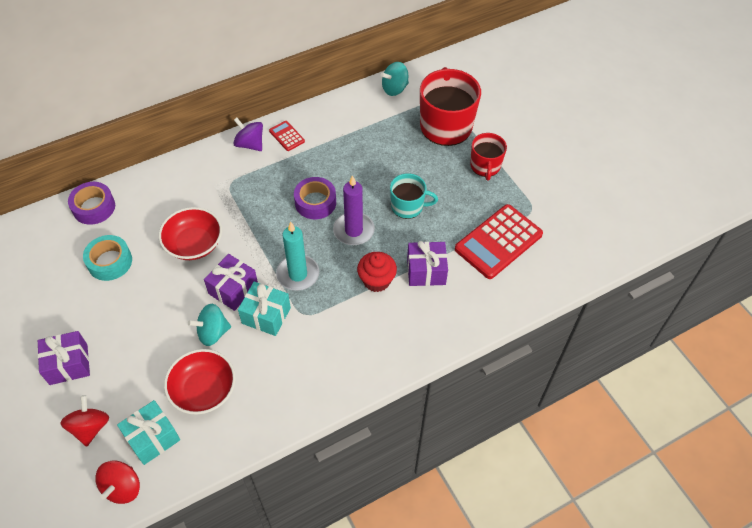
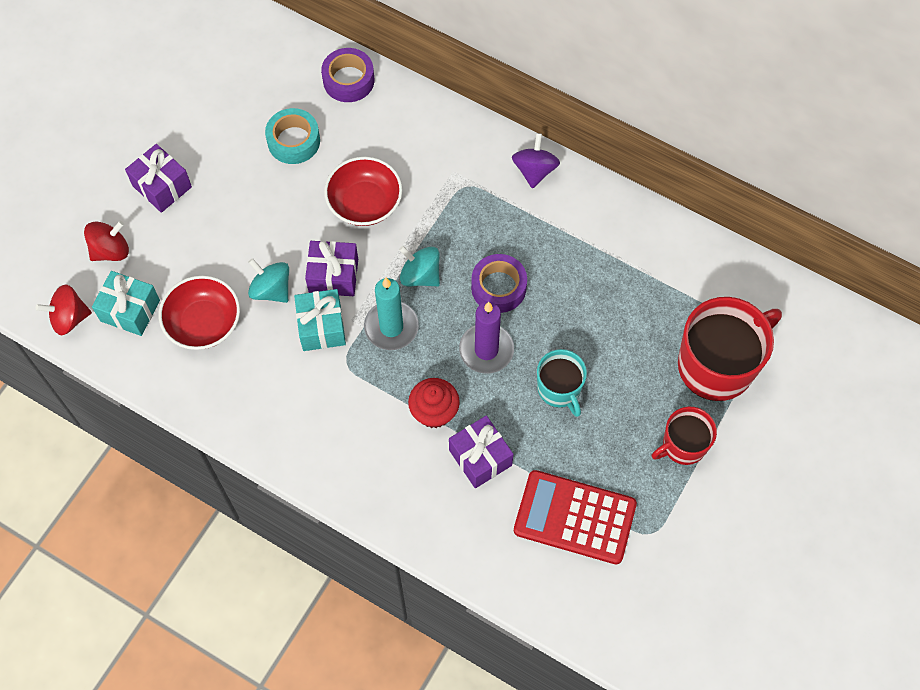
camera: 60 degrees right, 10 degrees up
red calculator [269,121,305,151] -> none
turquoise spinning top [381,62,409,96] -> turquoise spinning top moved to [399,246,440,286]

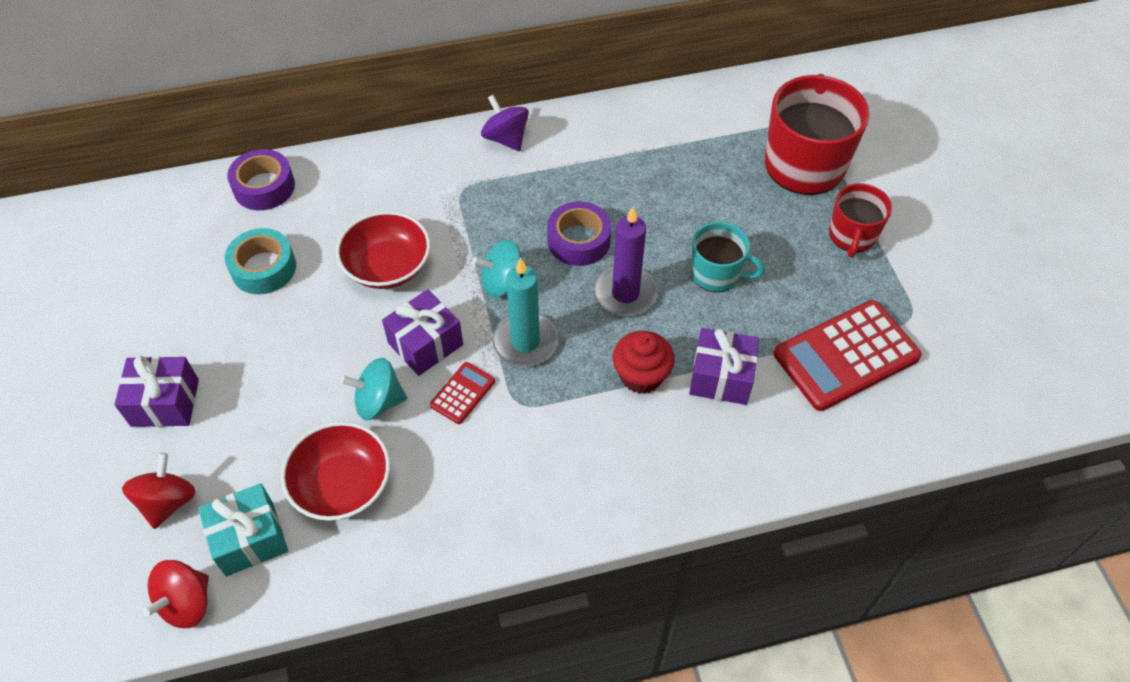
camera: 45 degrees left, 10 degrees down
turquoise gift [294,289,346,351] -> red calculator [430,362,495,424]

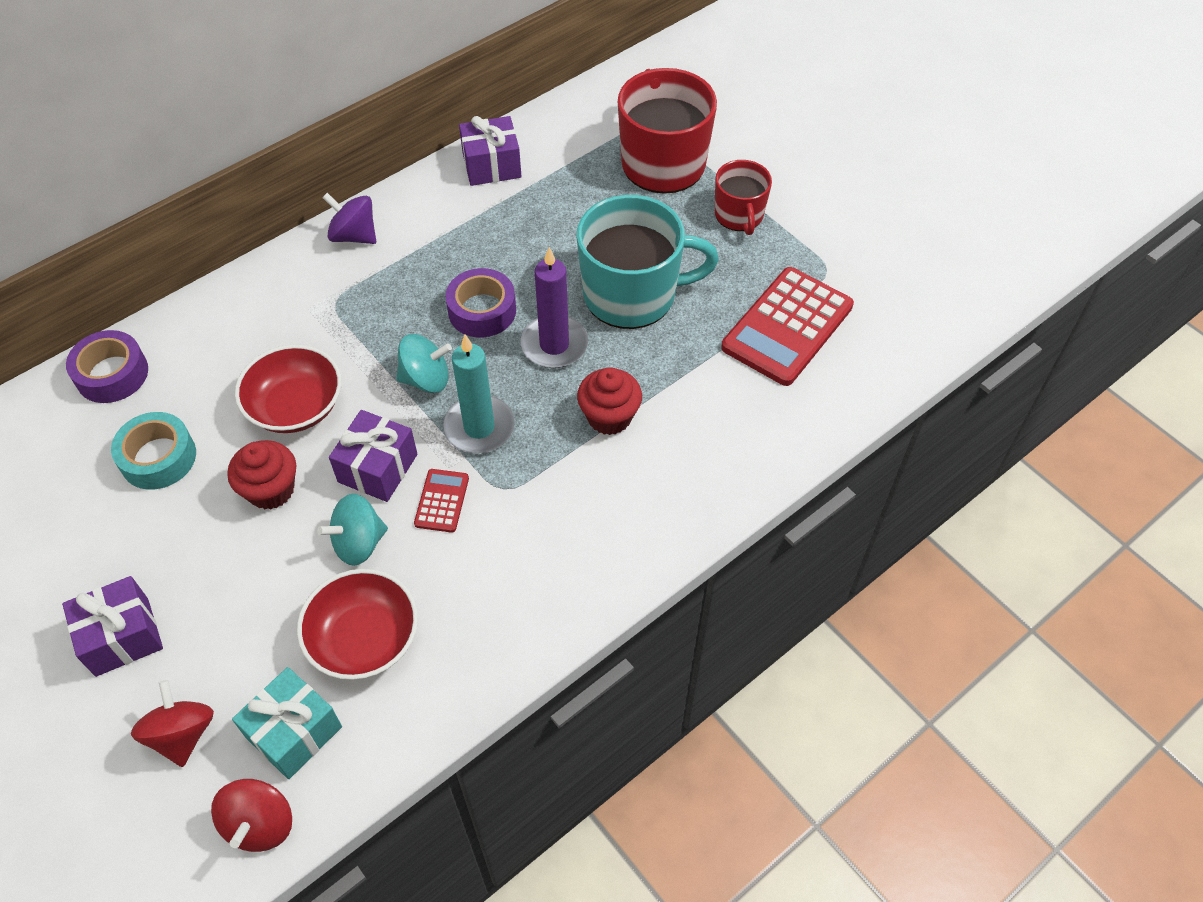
camera: 25 degrees left, 0 degrees up
turquoise spinning top [472,240,523,298] -> turquoise spinning top turned 150 degrees counterclockwise [397,334,452,393]
purple gift [689,328,759,405] -> purple gift moved to [459,116,522,186]
turquoise mug [691,222,765,292] -> turquoise mug [576,195,719,329], size x1.77
none -> red cupcake [227,440,296,510]

